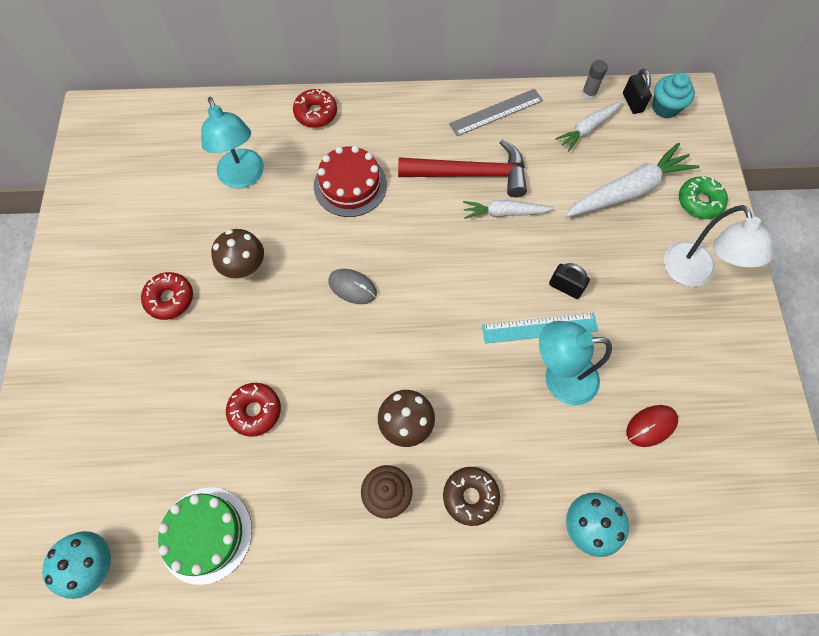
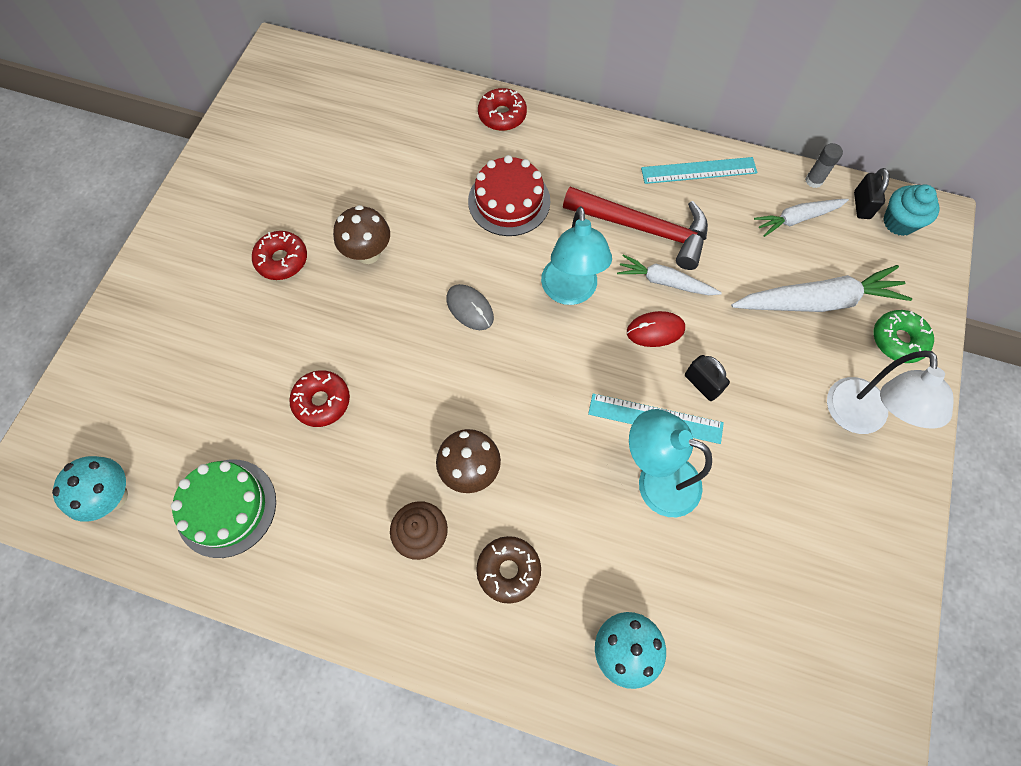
camera: 20 degrees right, 0 degrees up
turquoise lamp [201,97,264,188] -> turquoise lamp moved to [541,206,612,305]
grey ruler [449,89,543,136] -> turquoise ruler [641,157,757,184]
red mouse [626,405,678,447] -> red mouse moved to [627,311,685,347]

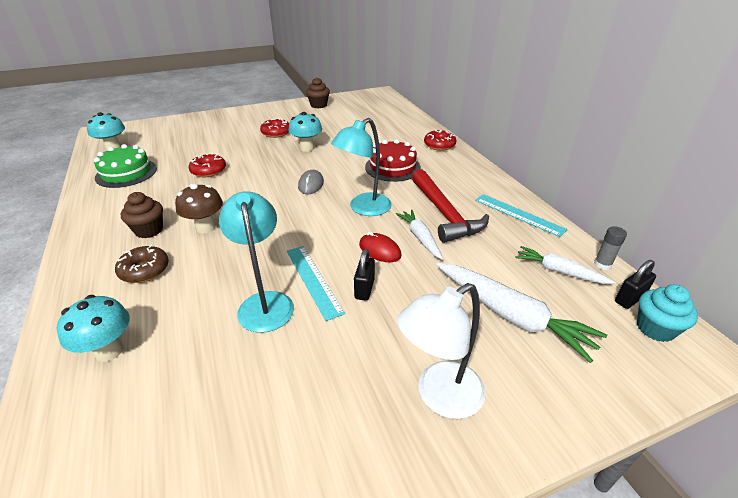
camera: 50 degrees right, 30 degrees down
brown mushroom [333,205,390,264] -> turquoise mushroom [288,112,322,152]
green donut [874,310,934,363] -> none
none -> brown cupcake [306,77,330,108]

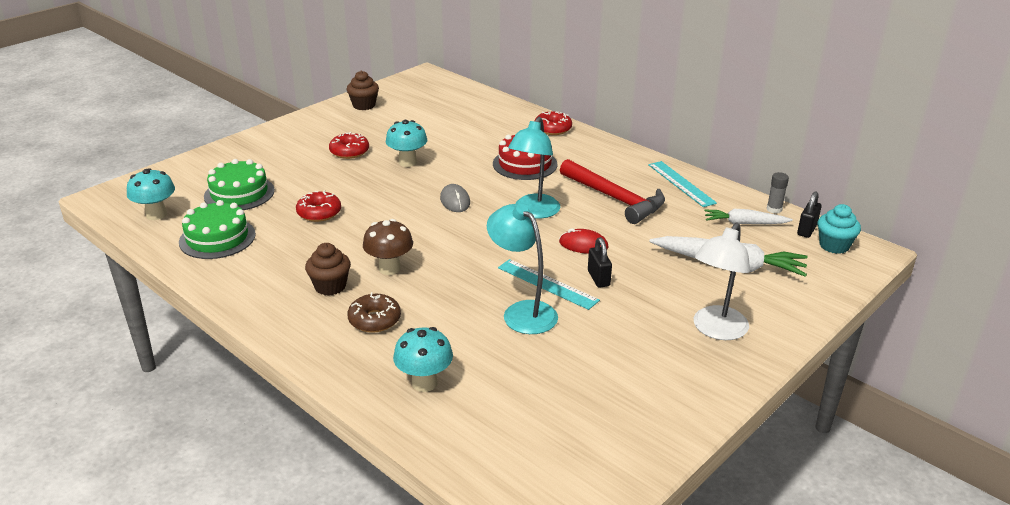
camera: 25 degrees left, 5 degrees down
white carrot [396,210,443,260] -> none
turquoise ruler [475,194,568,237] -> turquoise ruler turned 45 degrees clockwise [648,161,717,207]
none -> green cake [204,159,275,210]

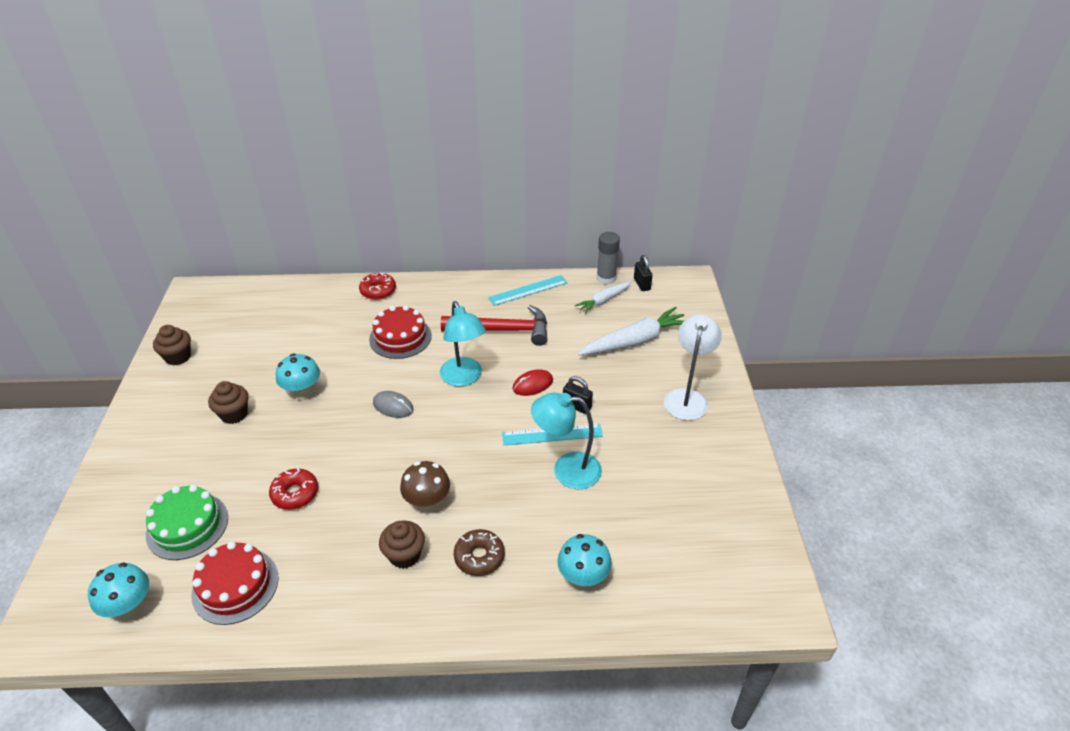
camera: 45 degrees left, 10 degrees up
green cake [179,200,256,259] -> red cake [191,541,279,625]
red donut [329,132,369,159] -> brown cupcake [208,381,248,424]
turquoise ruler [648,161,717,207] -> turquoise ruler turned 45 degrees counterclockwise [488,275,568,306]
white lamp [694,223,750,340] -> white lamp turned 150 degrees counterclockwise [664,315,722,420]
grey glue stick [767,172,789,214] -> grey glue stick [597,232,620,285], size x1.60
turquoise cupcake [818,204,861,254] -> none

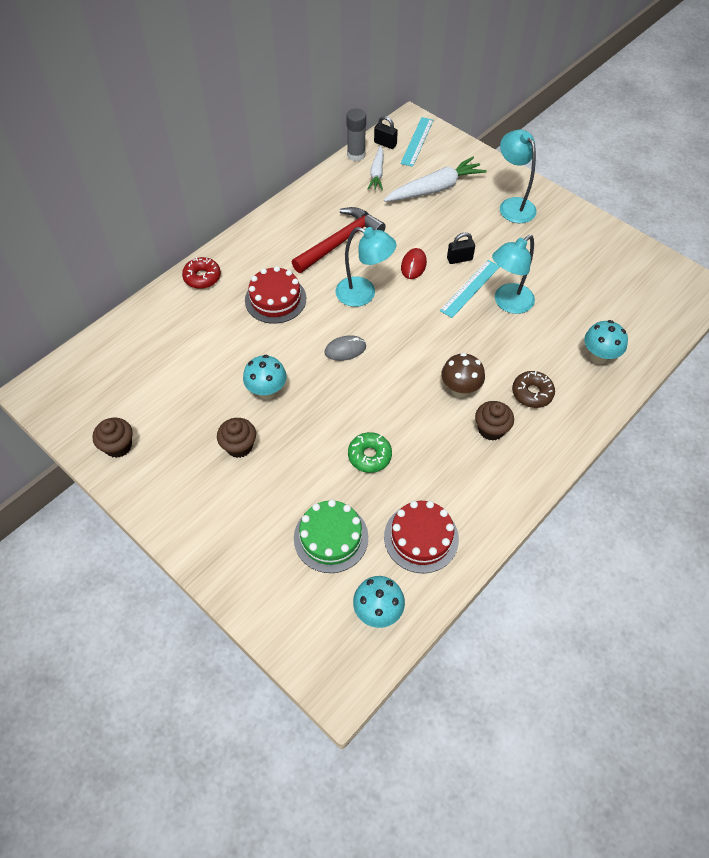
camera: 45 degrees left, 15 degrees up
red donut [269,468,318,510] -> green donut [348,432,392,473]
turquoise ruler [488,275,568,306] -> turquoise ruler moved to [400,117,433,167]
white carrot [578,307,684,355] -> white carrot turned 45 degrees clockwise [384,157,487,202]
white lamp [664,315,722,420] -> turquoise lamp [500,130,537,223]

